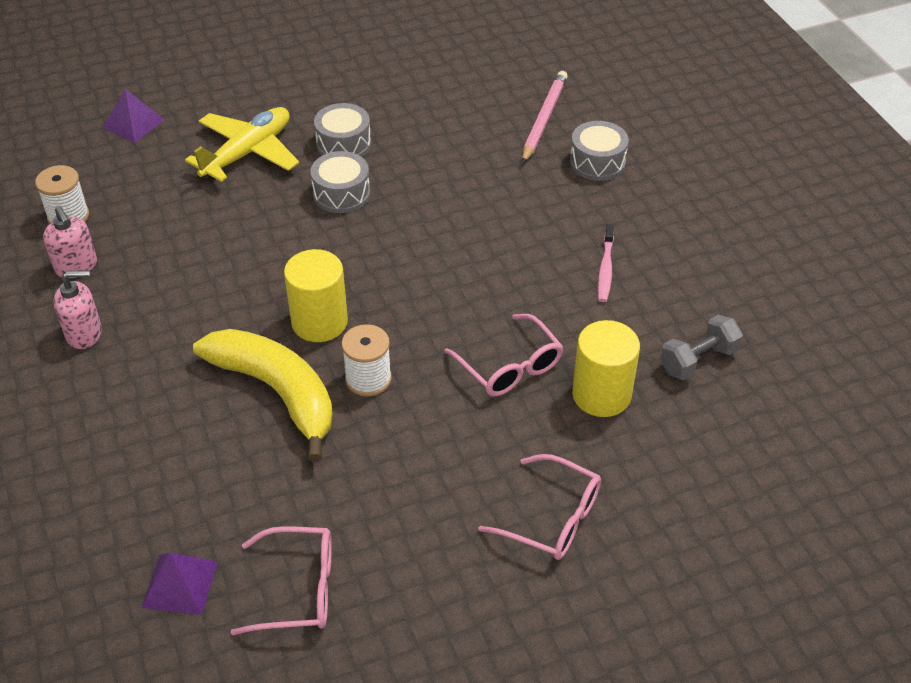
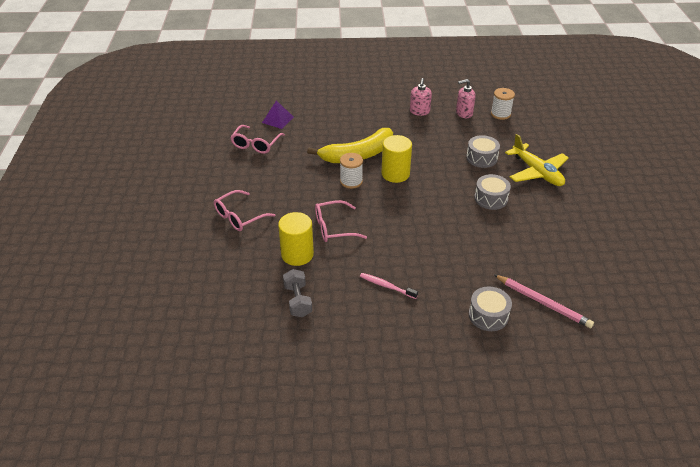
camera: 110 degrees right, 5 degrees down
purple pyramid [102,89,165,143] -> none
grey drum [314,103,371,157] -> grey drum moved to [466,135,500,168]

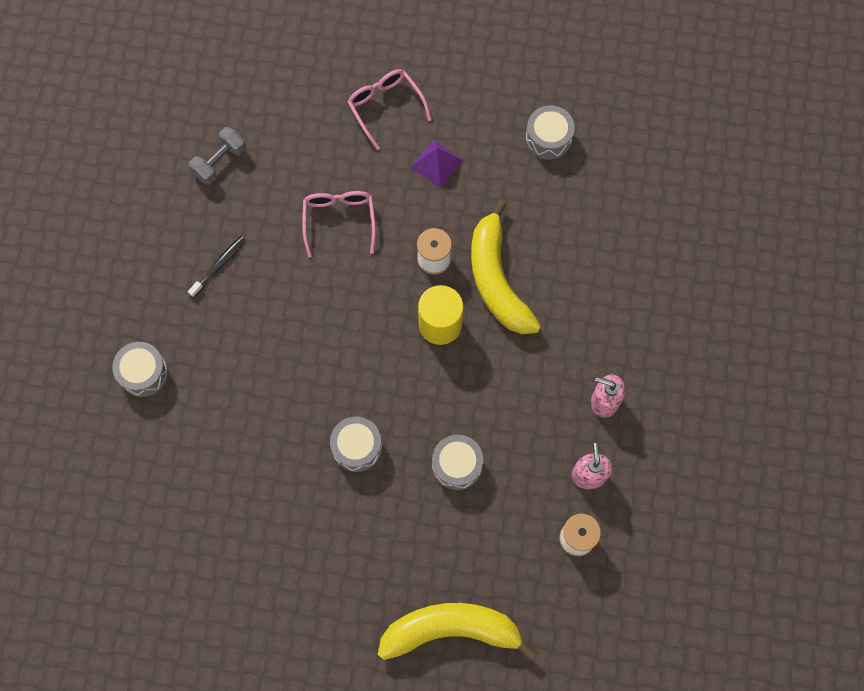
camera: 100 degrees right, 30 degrees up
pink glasses [230,125,285,154] -> grey drum [526,105,575,160]
purple pyramid [262,100,294,129] -> purple pyramid moved to [411,140,463,189]
yellow cylinder [278,212,314,266] -> none
grey dumbbell [283,269,312,317] -> grey dumbbell turned 45 degrees counterclockwise [189,127,246,185]
pink toothbrush [360,273,418,299] -> black toothbrush [188,236,246,297]
pink pencil [494,274,594,328] -> none
yellow plane [505,134,569,186] -> none
none -> yellow banana [378,603,537,661]

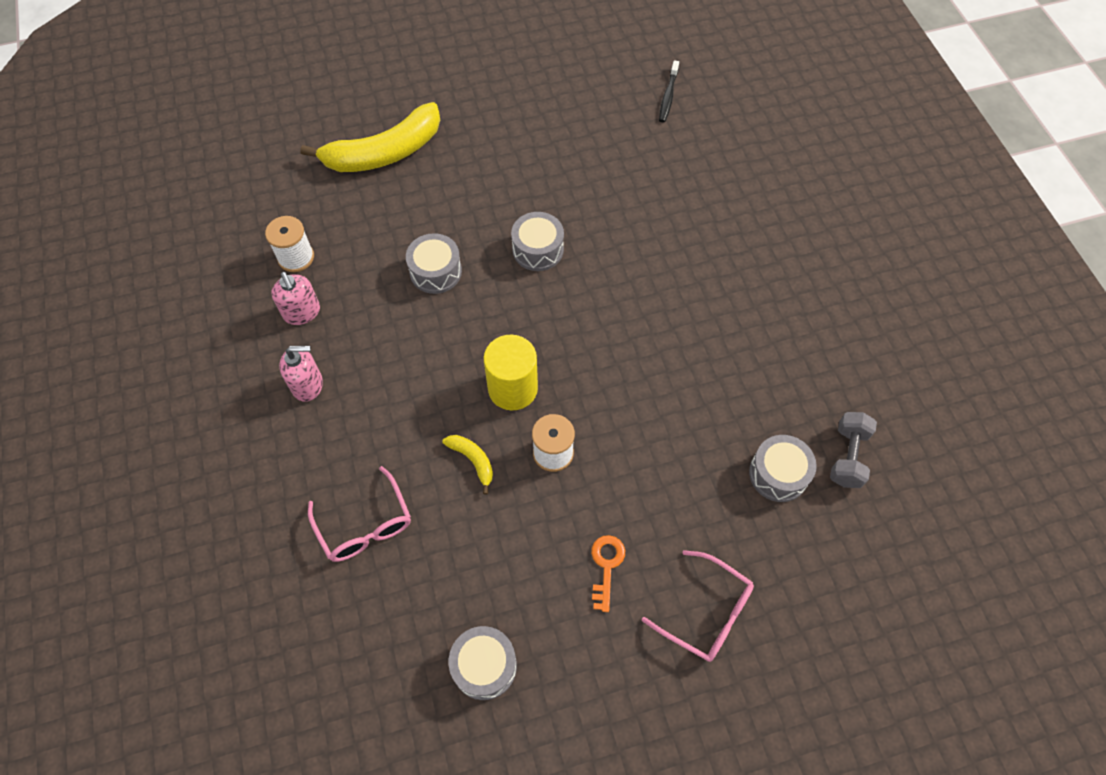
camera: 155 degrees right, 10 degrees down
grey drum [112,342,168,397] -> grey drum moved to [749,435,817,502]
black toothbrush [188,236,246,297] -> black toothbrush moved to [659,60,679,122]
pink glasses [302,191,376,258] -> pink glasses moved to [308,466,411,562]
purple pyramid [411,140,463,189] -> orange key [591,535,625,612]
yellow banana [471,199,541,334] -> yellow banana [442,435,493,494], size x0.43

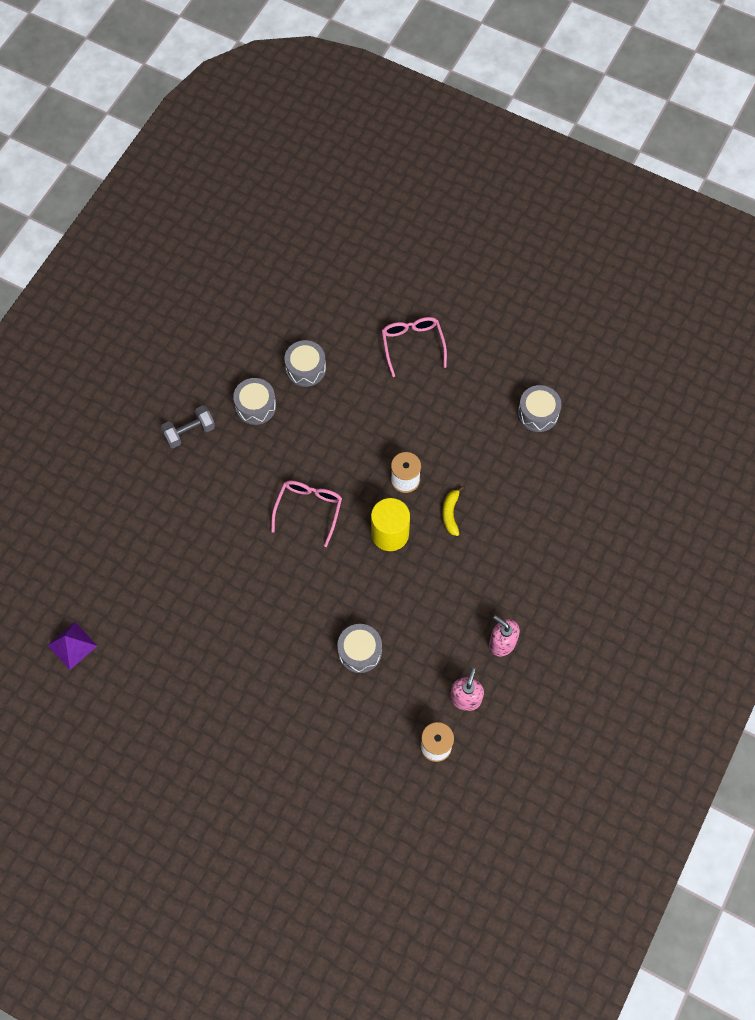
camera: 135 degrees left, 5 degrees up
yellow banana [300,102,440,172] -> none
pink glasses [308,466,411,562] -> pink glasses moved to [271,480,342,547]
grey drum [511,212,564,271] -> grey drum moved to [233,378,276,425]
orange key [591,535,625,612] -> none
black toothbrush [659,60,679,122] -> purple pyramid [47,622,97,670]
grey dumbbell [830,412,877,488] -> grey dumbbell moved to [160,405,215,448]

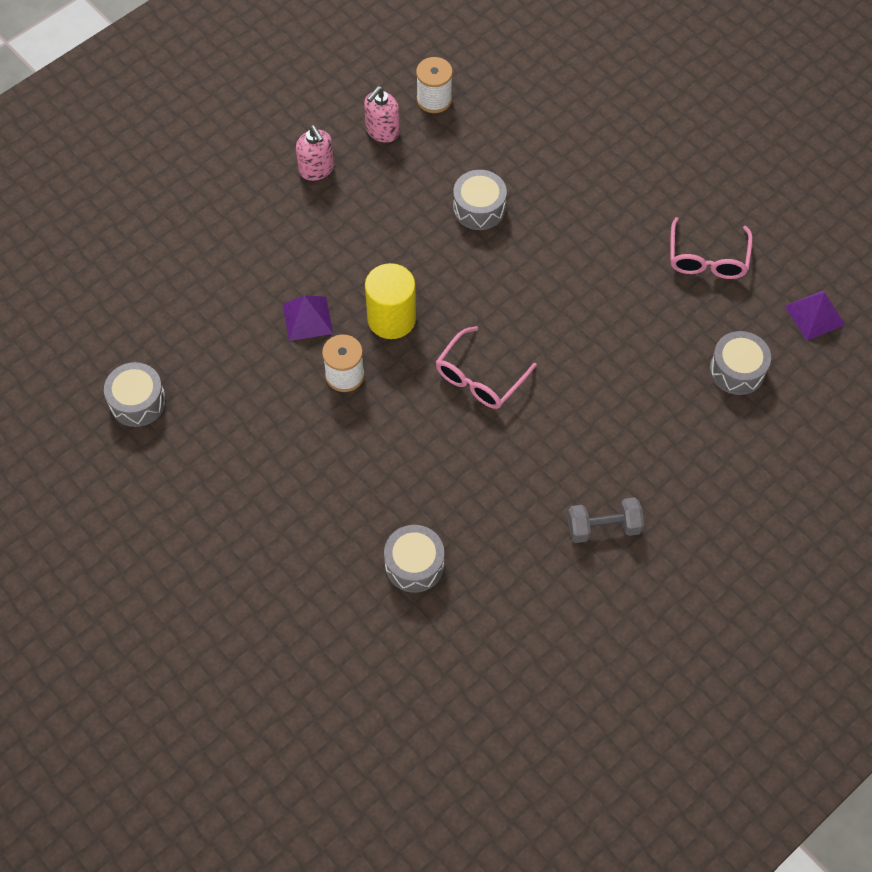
camera: 160 degrees left, 5 degrees down
grey drum [233,378,276,425] -> grey drum moved to [710,331,771,395]
pink glasses [382,317,447,377] -> pink glasses moved to [670,217,753,279]
yellow banana [442,486,464,536] -> purple pyramid [283,296,333,341]

